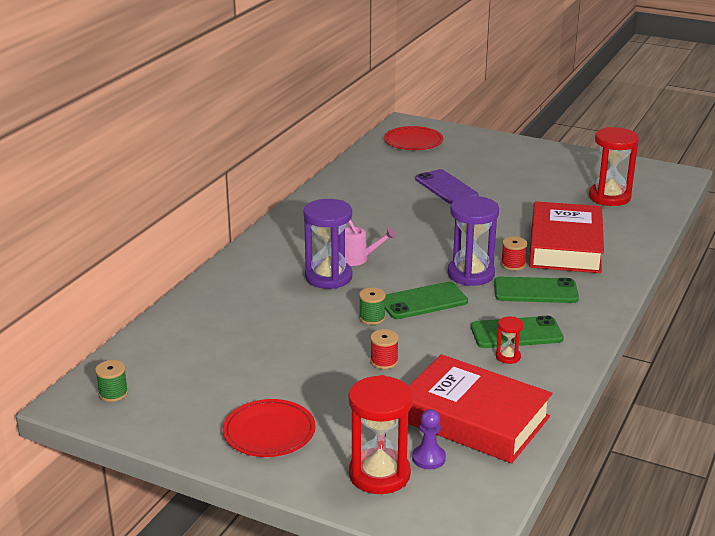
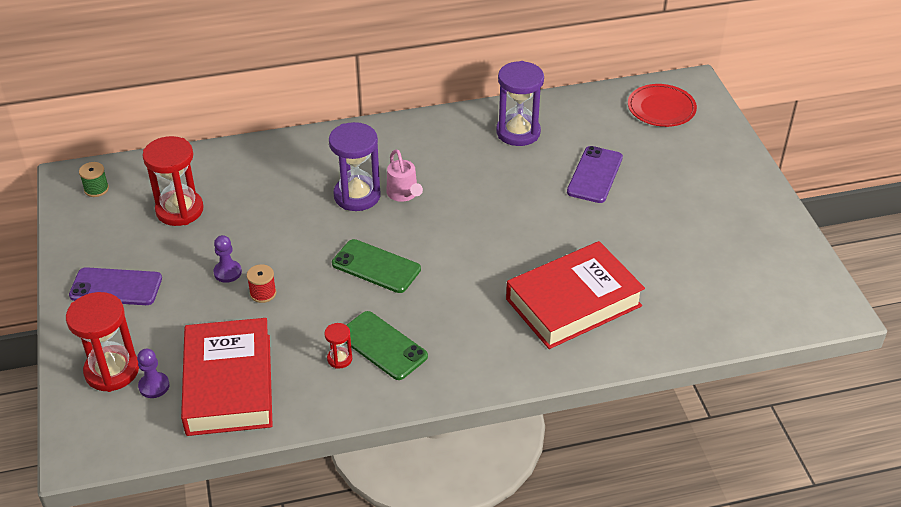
camera: 50 degrees right, 15 degrees up
red plate [223,399,316,457] -> purple phone [69,267,162,305]
green spool [359,288,386,325] -> none
purple hourglass [448,196,499,286] -> purple hourglass moved to [496,61,544,146]
green phone [494,277,579,303] -> none
red spool [501,237,527,271] -> none
red hourglass [589,127,639,206] -> red hourglass moved to [142,136,204,226]
none -> purple pawn [213,235,242,283]

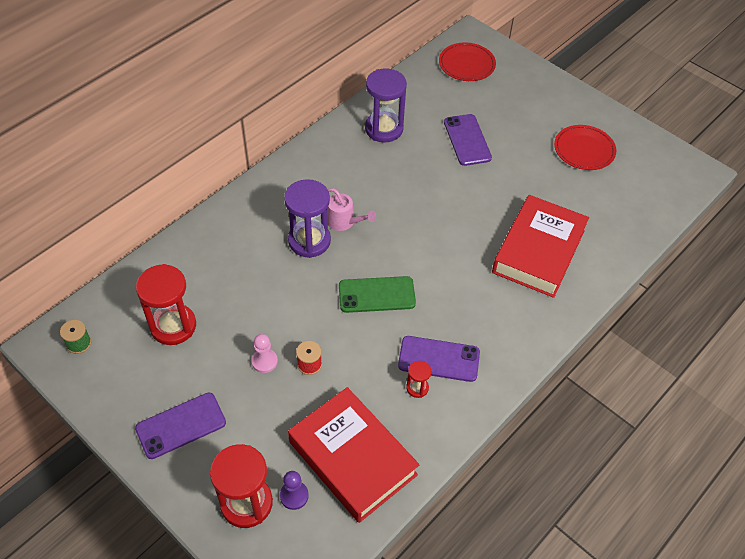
camera: 35 degrees left, 10 degrees up
purple pawn [213,235,242,283] -> pink pawn [251,334,278,373]
green phone [346,311,428,380] -> purple phone [398,336,480,382]
none -> red plate [554,125,616,170]

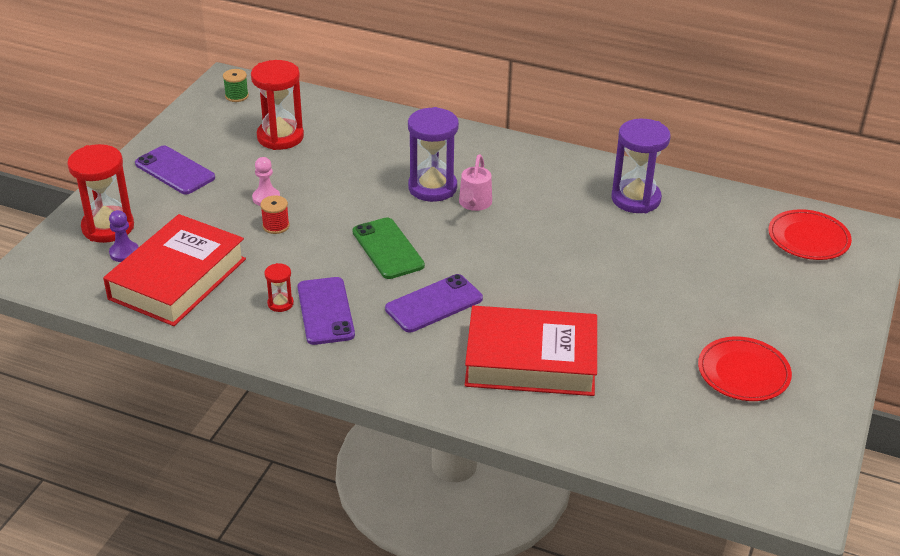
camera: 70 degrees right, 15 degrees down
purple phone [444,114,492,166] -> purple phone moved to [385,274,483,332]

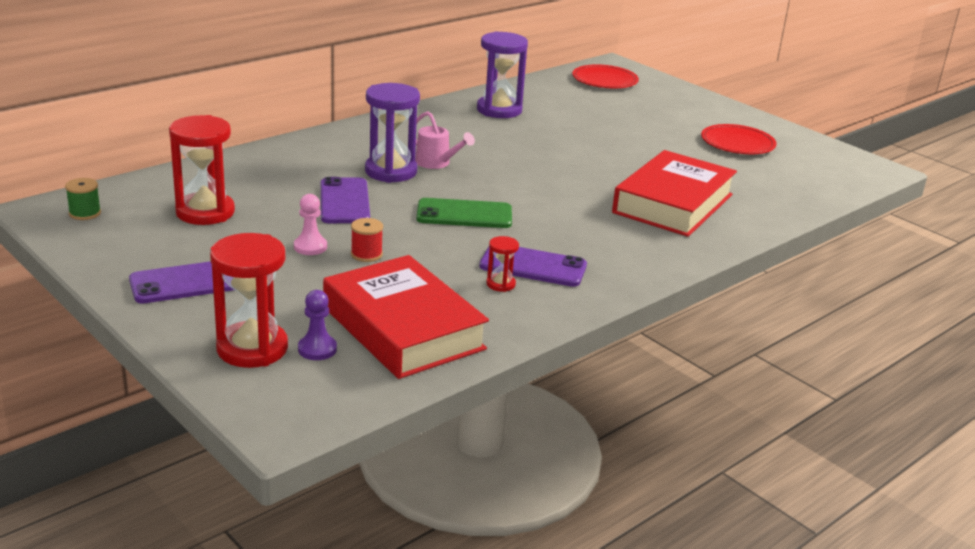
camera: 65 degrees left, 10 degrees down
purple phone [385,274,483,332] -> purple phone moved to [321,177,370,223]

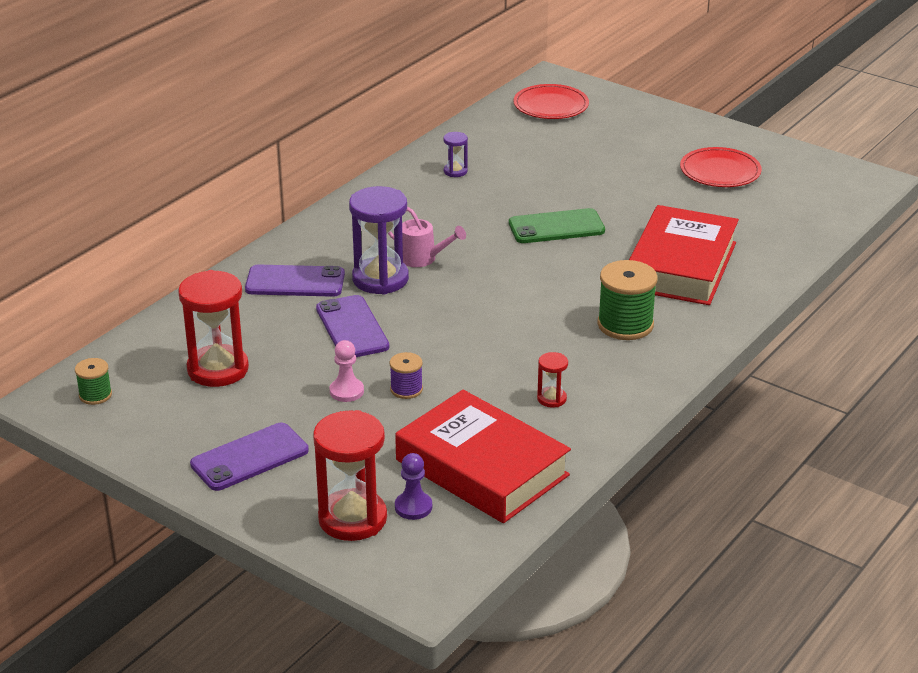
camera: 10 degrees left, 5 degrees up
red spool [351,218,383,262] -> purple spool [390,352,423,399]
green phone [416,198,512,228] -> green phone moved to [509,208,605,243]
purple hourglass [477,31,528,118] -> purple hourglass [443,132,468,177], size x0.47
purple phone [479,247,587,287] -> purple phone moved to [245,265,345,297]
none -> green spool [597,260,658,340]

